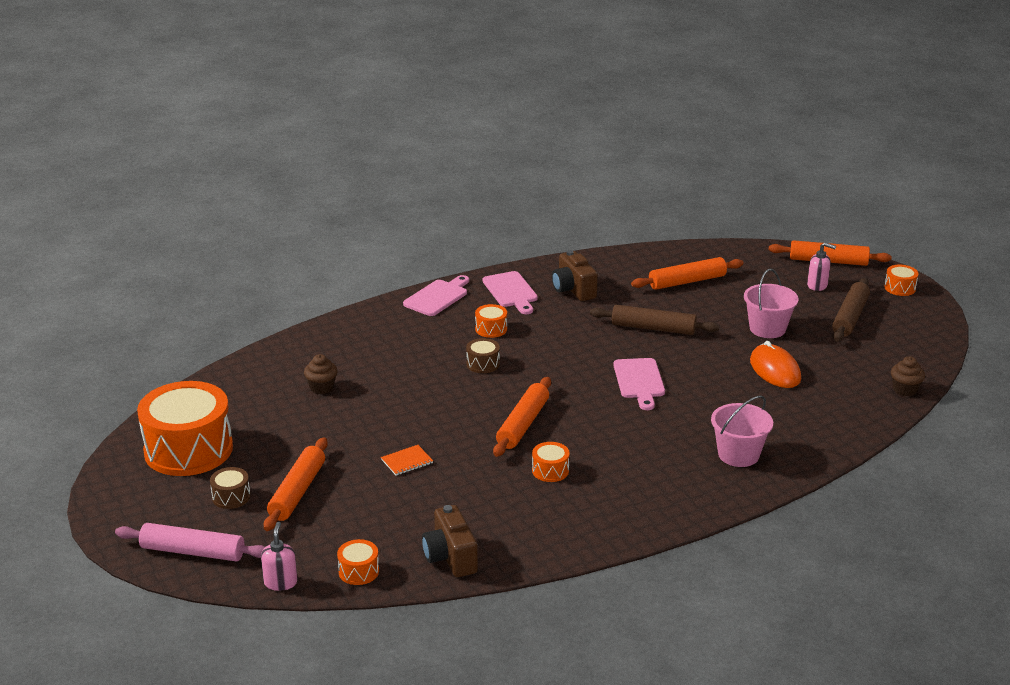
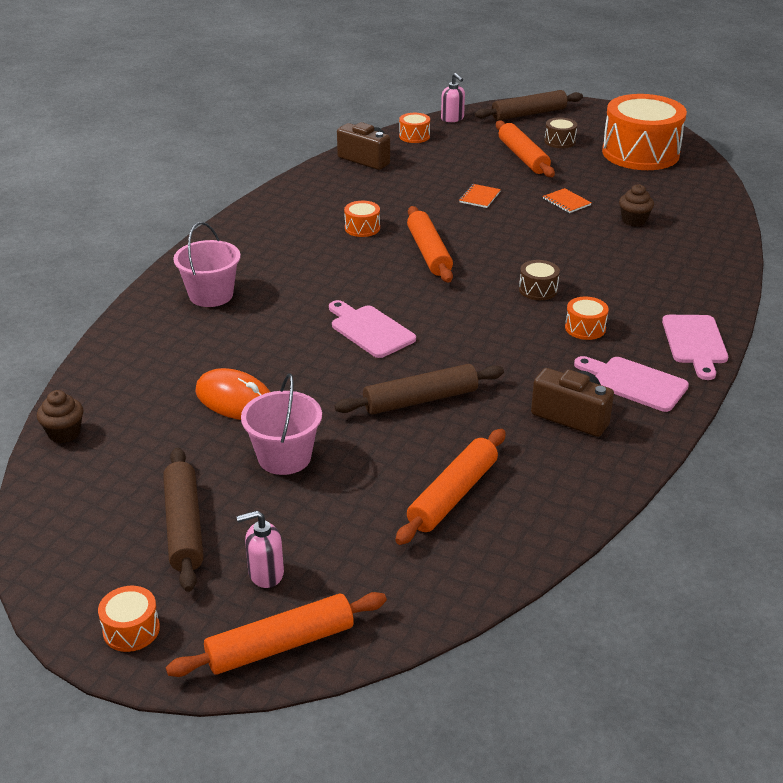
camera: 145 degrees right, 5 degrees up
pink rolling pin [115,523,265,561] -> brown rolling pin [475,90,583,121]
none -> orange notebook [543,188,592,213]

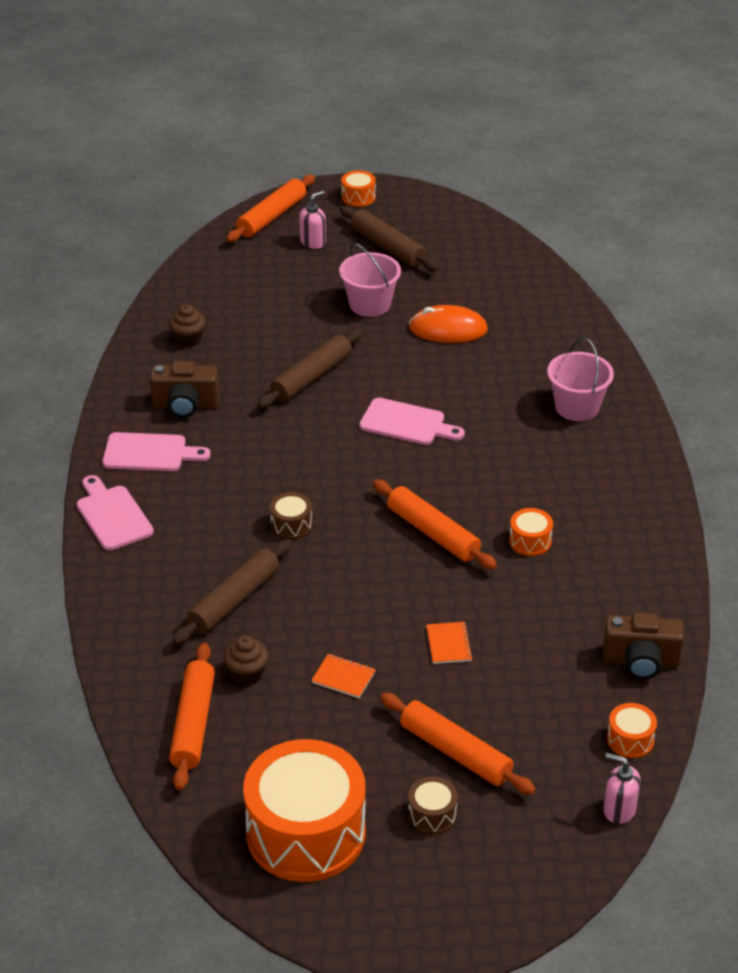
camera: 150 degrees right, 5 degrees up
brown cupcake [37,390,84,443] -> brown cupcake moved to [169,304,206,347]
orange rolling pin [395,429,506,545] -> orange rolling pin moved to [169,643,215,791]
brown rolling pin [475,90,583,121] -> brown rolling pin moved to [172,539,292,645]
orange drum [565,296,609,340] -> none

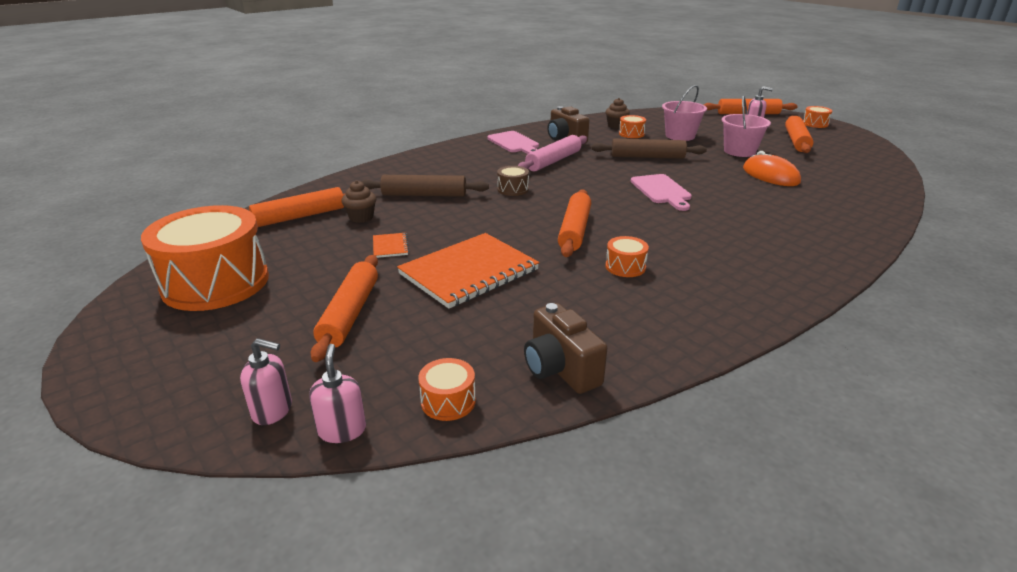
camera: 55 degrees right, 10 degrees down
pink cutting board [77,475,154,550] -> none
brown rolling pin [340,206,439,271] -> orange rolling pin [785,116,814,153]
brown drum [408,776,458,835] -> none
orange notebook [426,622,473,664] -> orange notebook [397,233,539,309], size x2.42
pink bucket [547,338,614,421] -> pink bucket moved to [662,85,707,141]
none -> pink soap dispenser [240,338,292,425]
none -> pink rolling pin [518,135,587,171]
none -> orange drum [619,115,646,138]

